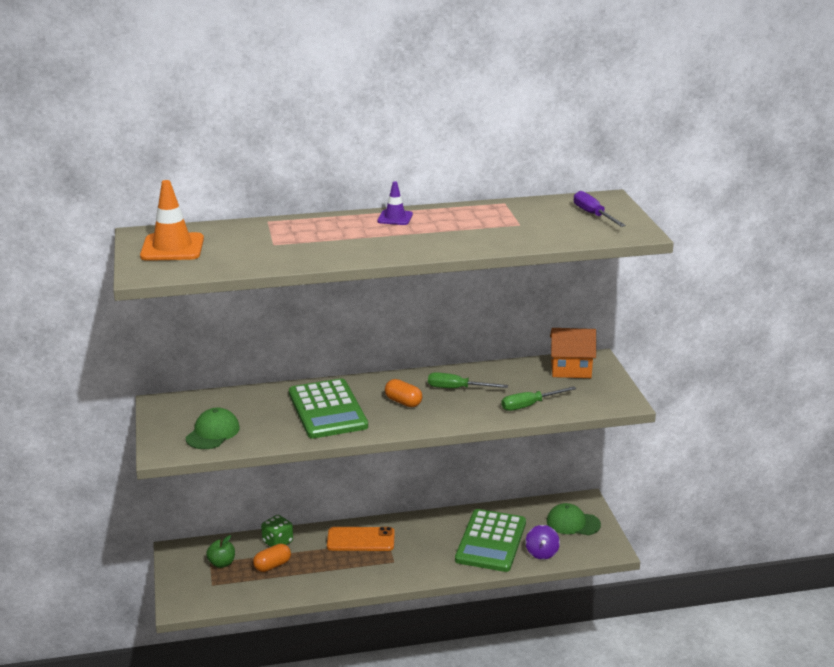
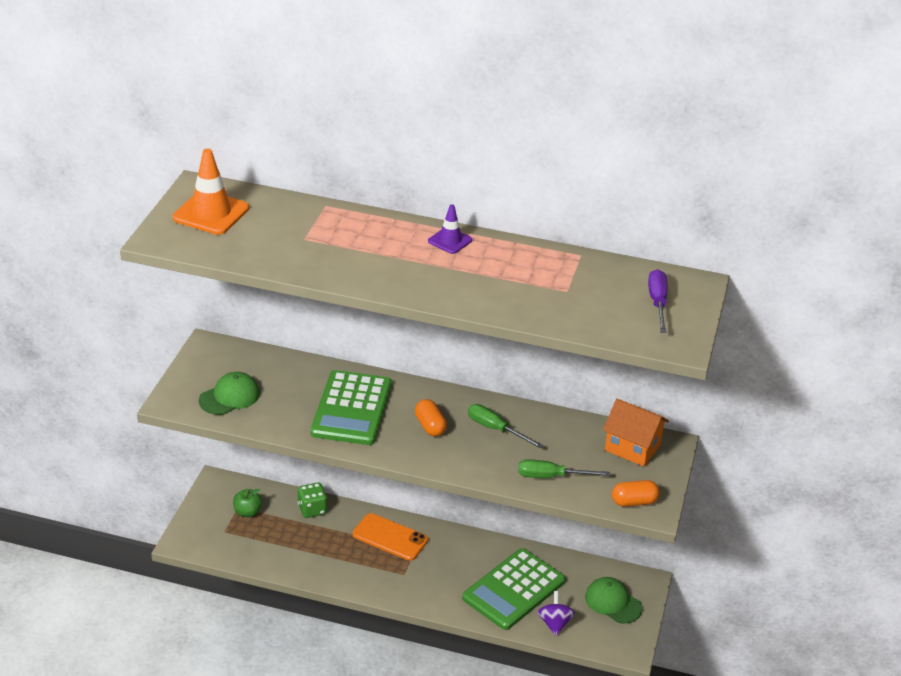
camera: 25 degrees right, 10 degrees up
orange capsule [253,544,291,572] -> orange capsule moved to [612,480,660,507]
purple spinning top [525,525,560,560] -> purple spinning top turned 150 degrees clockwise [537,591,575,636]

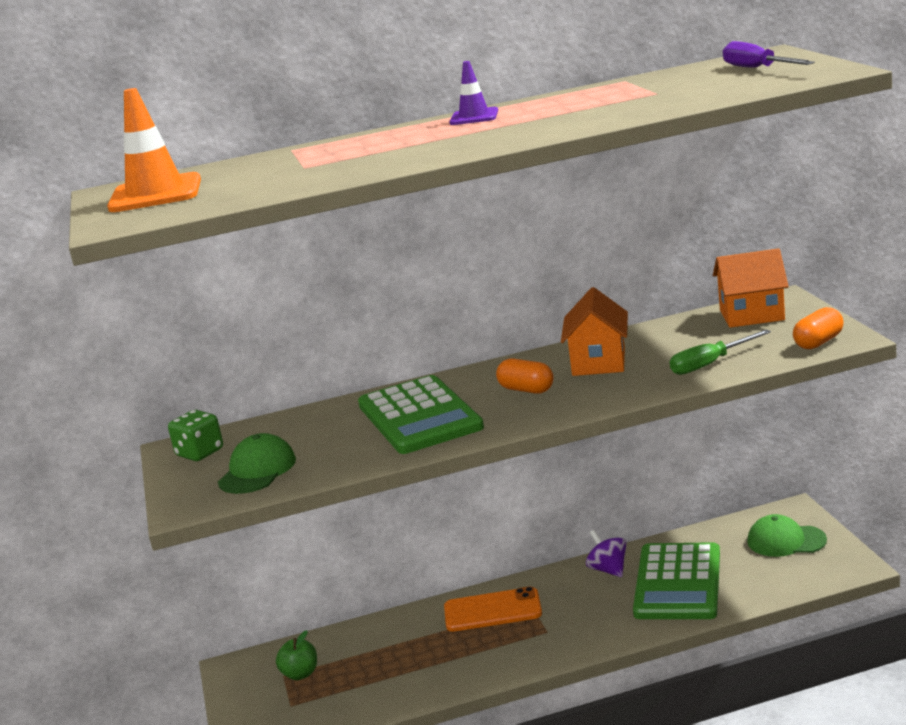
camera: 25 degrees left, 15 degrees down
green dice [298,482,327,518] -> green dice moved to [168,410,223,461]
green screwdriver [468,404,544,449] -> orange house [561,287,628,376]
purple spinning top [537,591,575,636] -> purple spinning top moved to [586,530,627,577]

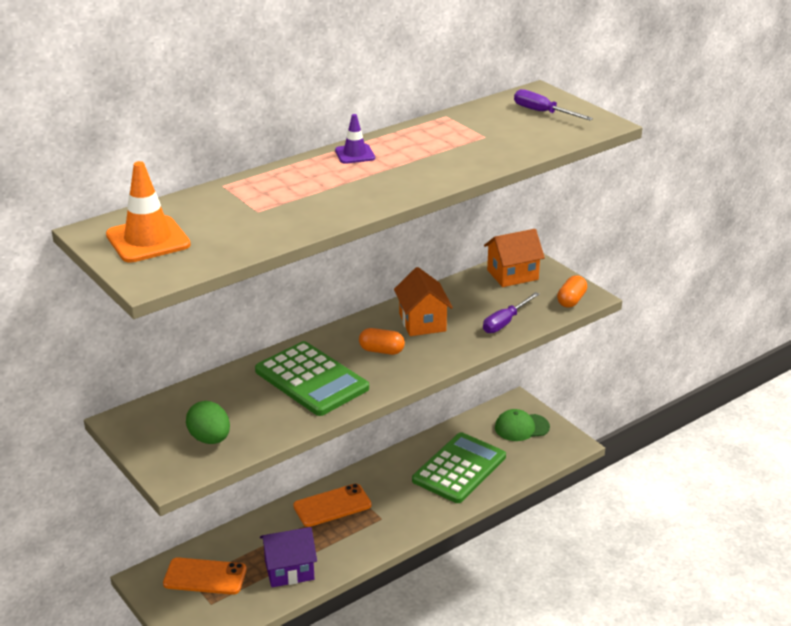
camera: 25 degrees left, 10 degrees up
green dice [168,410,223,461] -> none
green cap [218,433,296,494] -> green egg [186,401,230,444]
green apple [276,630,317,680] -> orange phone [163,557,246,595]
purple spinning top [586,530,627,577] -> none
green calculator [633,542,720,619] -> green calculator turned 135 degrees counterclockwise [412,432,506,503]
green screwdriver [670,329,771,375] -> purple screwdriver [483,292,540,333]
none -> purple house [260,527,317,587]

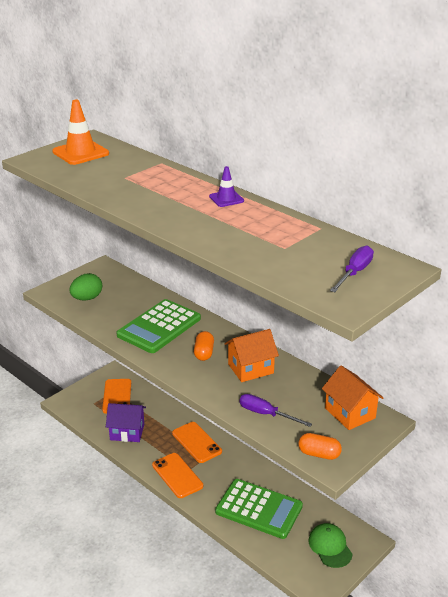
camera: 80 degrees right, 0 degrees up
purple house [260,527,317,587] -> purple house turned 60 degrees counterclockwise [106,403,146,442]
none -> orange phone [152,453,203,498]

